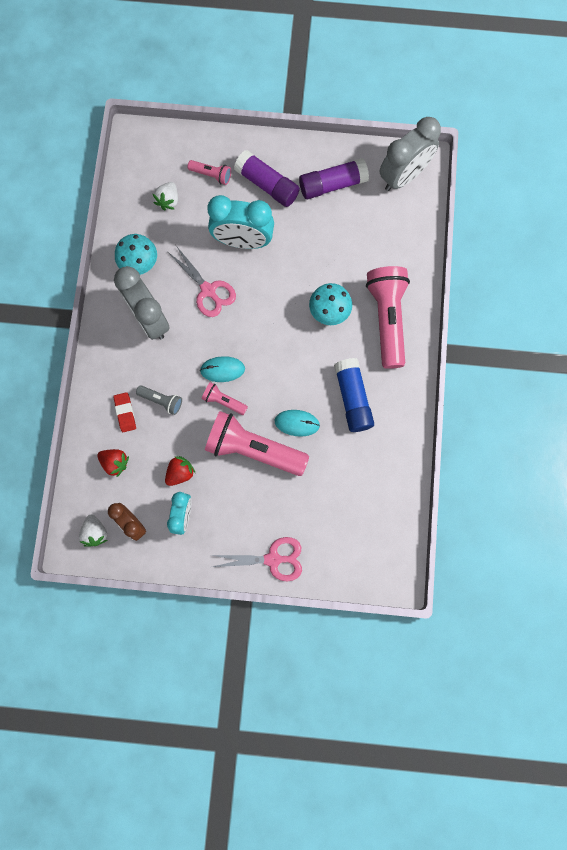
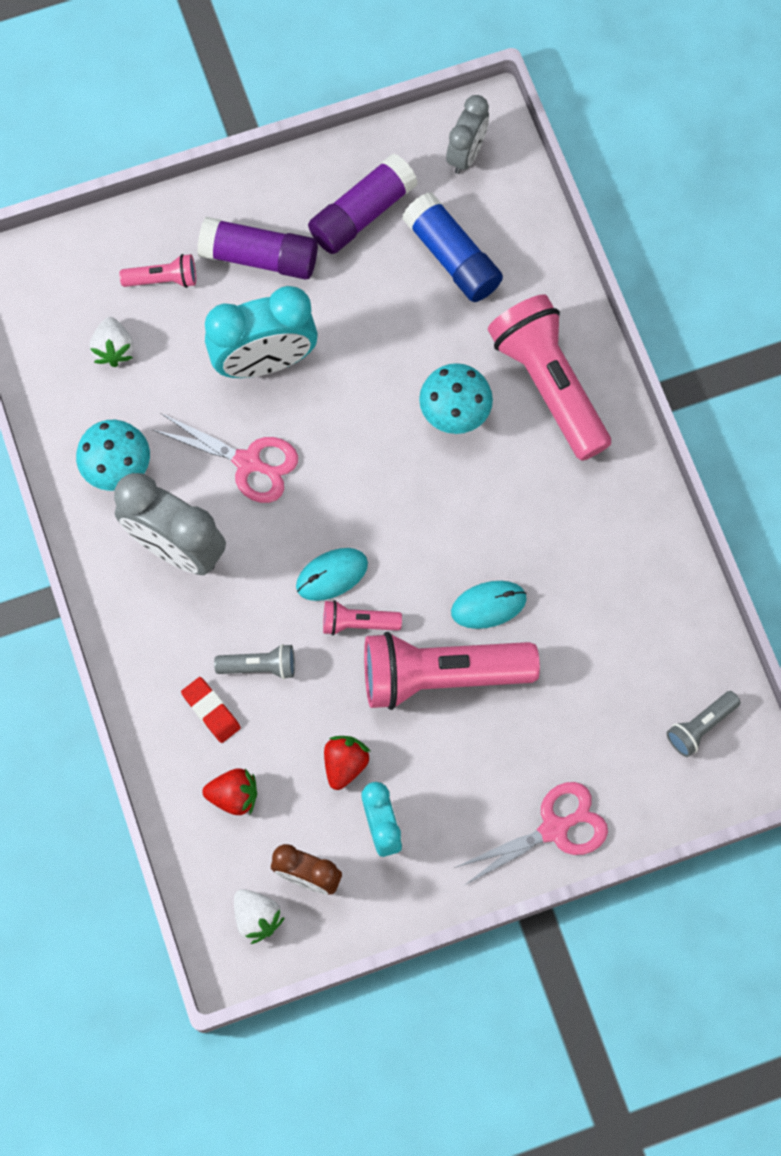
camera: 25 degrees left, 5 degrees down
blue glue stick [334,358,374,432] -> blue glue stick moved to [402,192,503,302]
grey clock [379,117,441,191] -> grey clock [446,95,489,174], size x0.60
none -> grey flashlight [666,691,740,757]

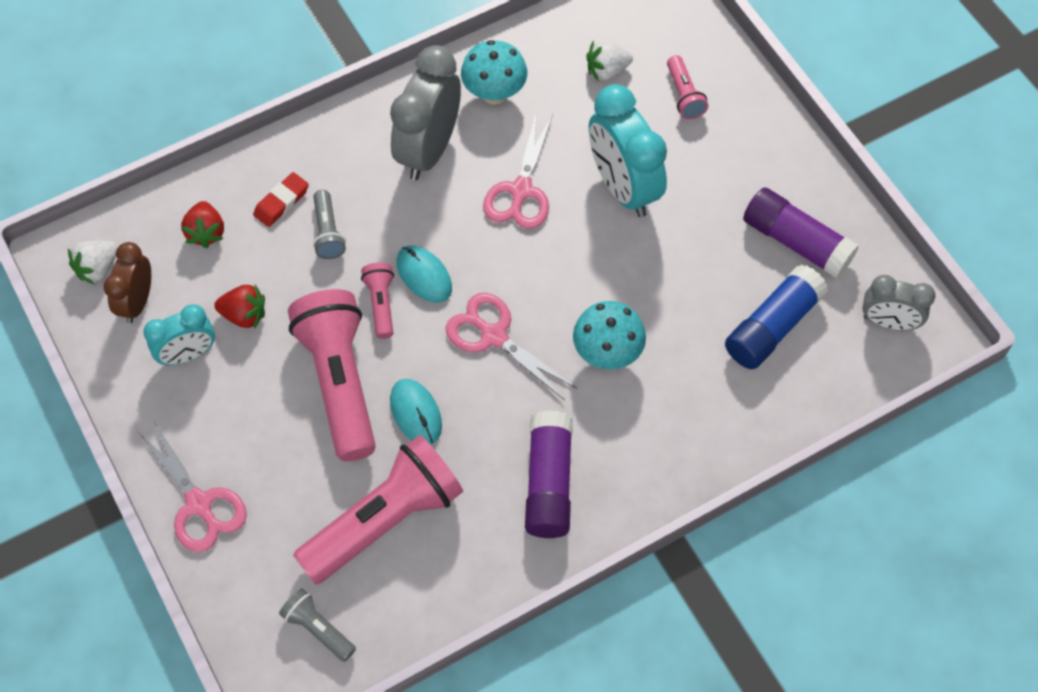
camera: 80 degrees right, 10 degrees down
purple glue stick [197,217,318,280] -> purple glue stick moved to [525,410,573,538]
pink flashlight [488,294,611,461] -> pink flashlight moved to [293,435,463,584]
none -> pink scissors [446,293,577,400]

